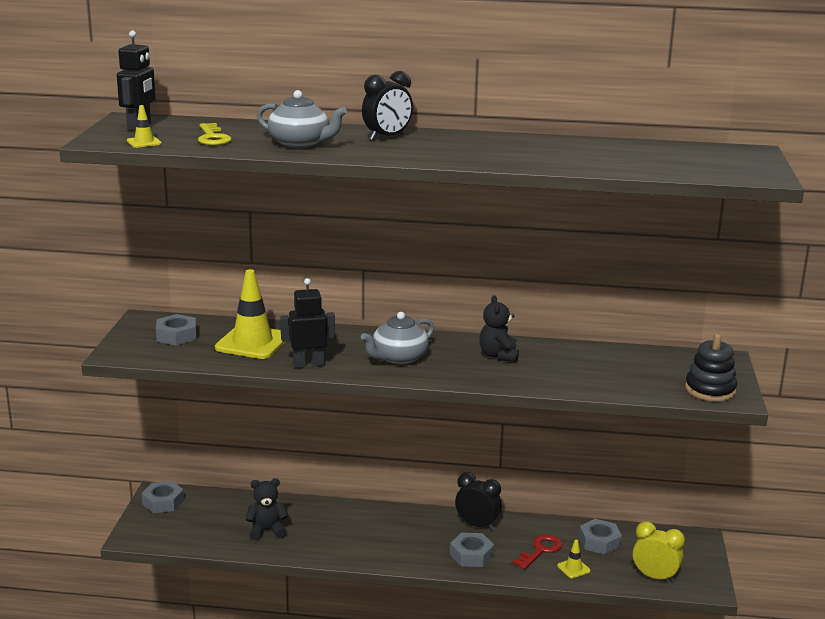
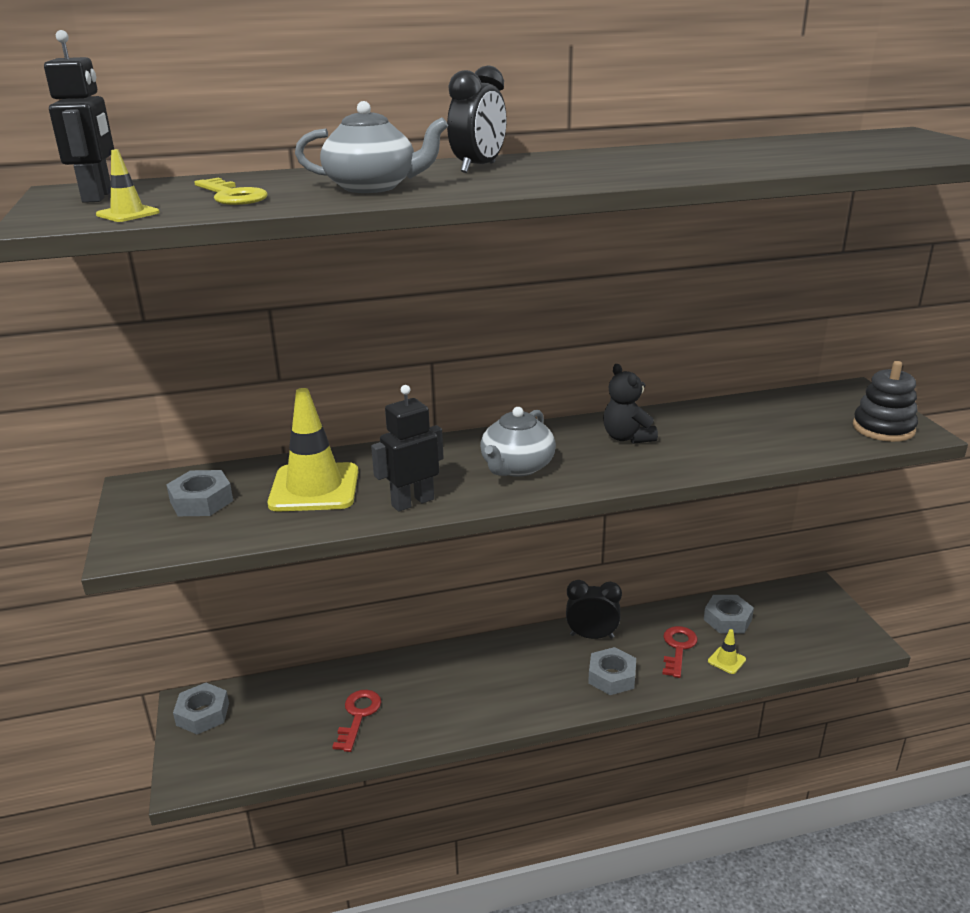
camera: 20 degrees left, 5 degrees up
black teddy bear [246,478,288,541] -> red key [332,690,381,752]
yellow clock [633,521,685,583] -> none

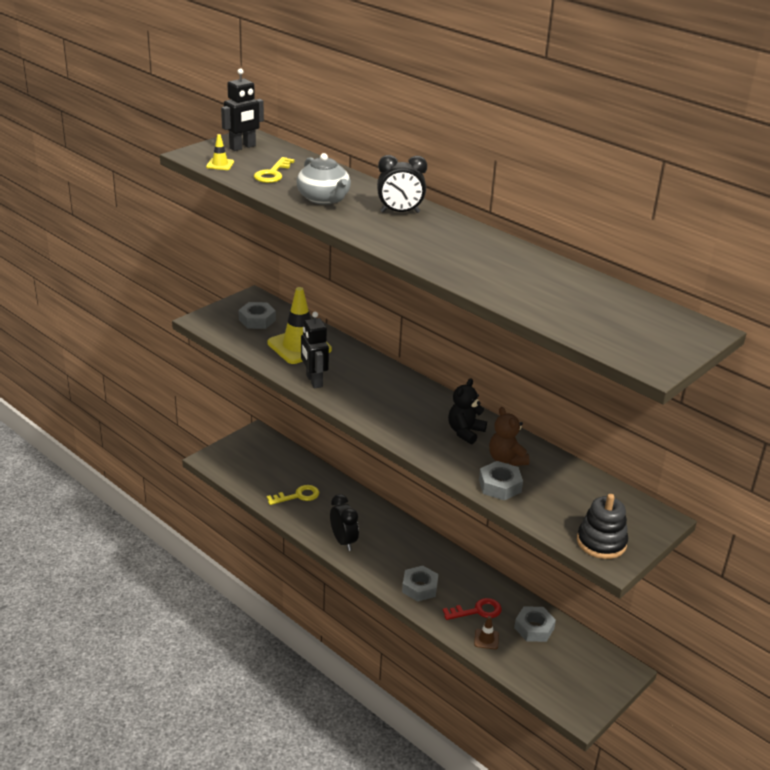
camera: 55 degrees right, 5 degrees up
grey nut [173,683,229,734] -> grey nut moved to [479,461,523,501]
red key [332,690,381,752] -> yellow key [267,485,319,505]
black robot [371,385,443,512] -> black robot turned 135 degrees counterclockwise [301,312,329,389]
grey teapot [480,407,556,477] -> none
black clock [566,580,622,639] -> black clock moved to [330,494,359,551]
yellow traffic cone [708,629,746,674] -> brown traffic cone [474,616,499,649]
none -> brown teddy bear [489,407,530,466]

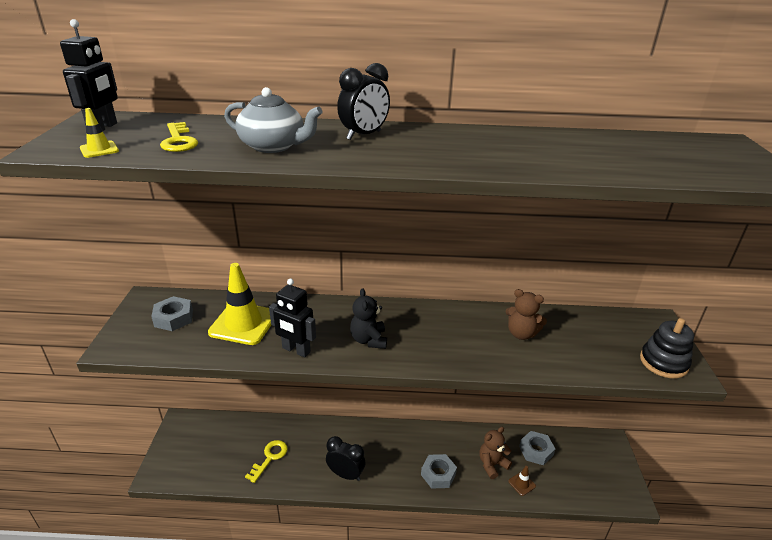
camera: 40 degrees left, 0 degrees up
red key [443,598,502,620] -> brown teddy bear [479,427,512,479]
black teddy bear [448,379,487,444] -> black teddy bear moved to [350,288,387,349]
grey nut [479,461,523,501] -> none

